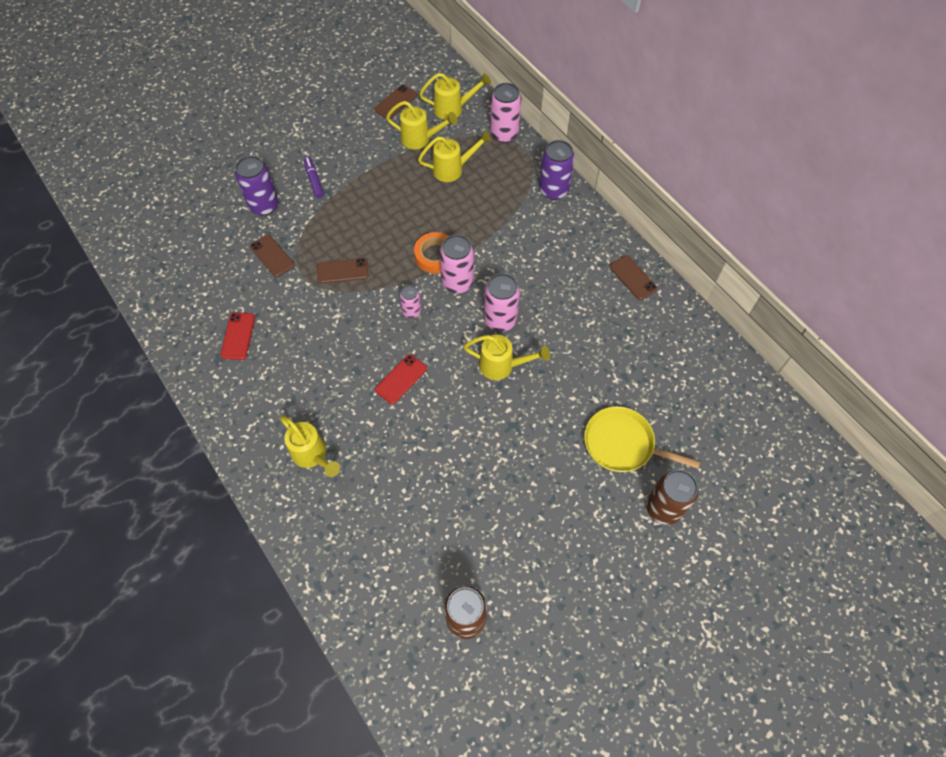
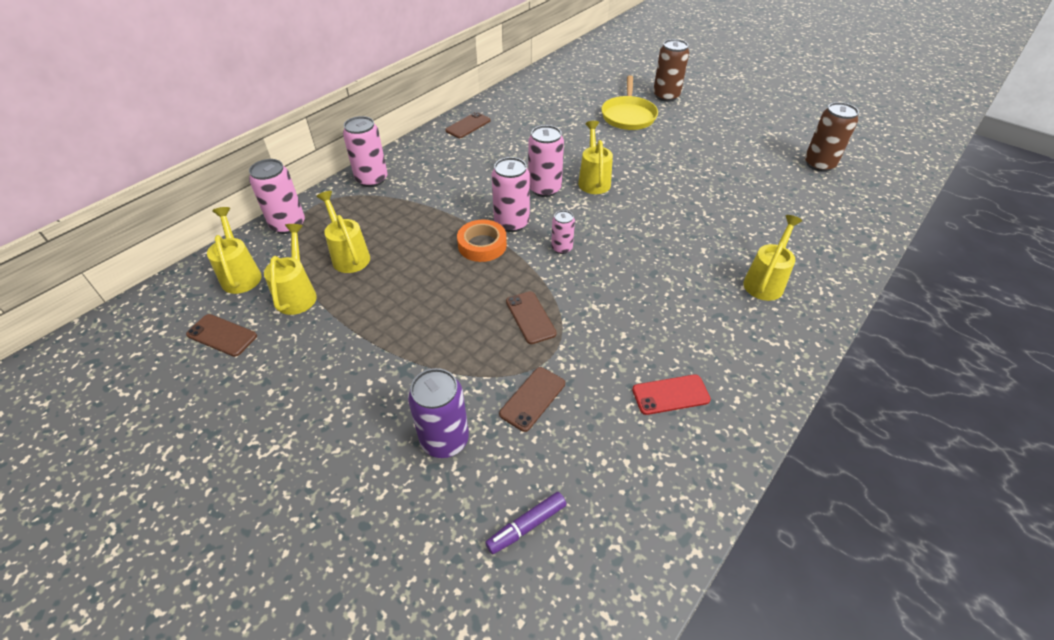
camera: 105 degrees left, 15 degrees down
purple marker [304,157,324,198] -> purple marker moved to [485,492,567,554]
red phone [375,354,427,404] -> none
purple can [539,140,575,200] -> pink can [343,116,388,187]

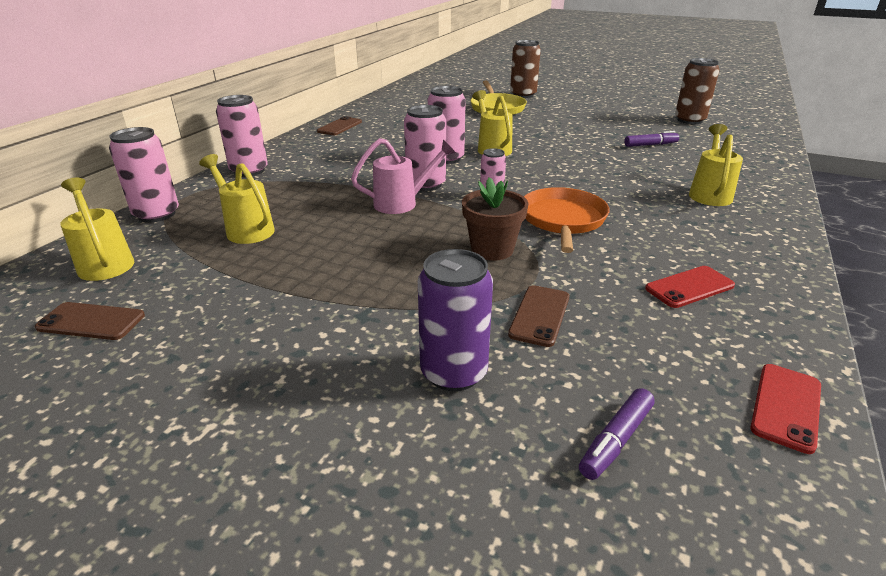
camera: 15 degrees left, 15 degrees down
yellow watering can [264,224,317,315] -> none
orange tape [457,220,507,262] -> pink watering can [351,138,456,214]
brown phone [506,291,557,344] -> brown flower pot [462,177,529,261]
none -> orange pan [524,187,610,253]
none -> purple marker [624,131,679,147]
none -> red phone [750,364,821,454]

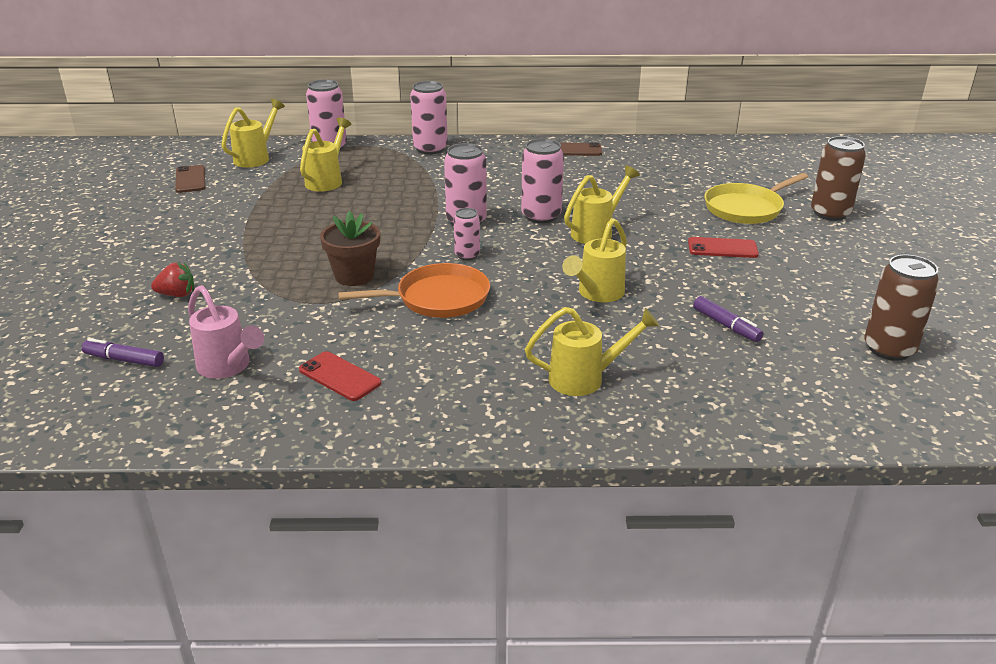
camera: 65 degrees right, 0 degrees up
pink watering can [351,138,456,214] -> pink watering can moved to [188,285,264,379]
purple can [418,249,493,391] -> red strawberry [151,263,194,297]
brown phone [508,285,569,347] -> none
red phone [750,364,821,454] -> red phone moved to [688,237,759,258]
none -> yellow watering can [562,218,627,302]

